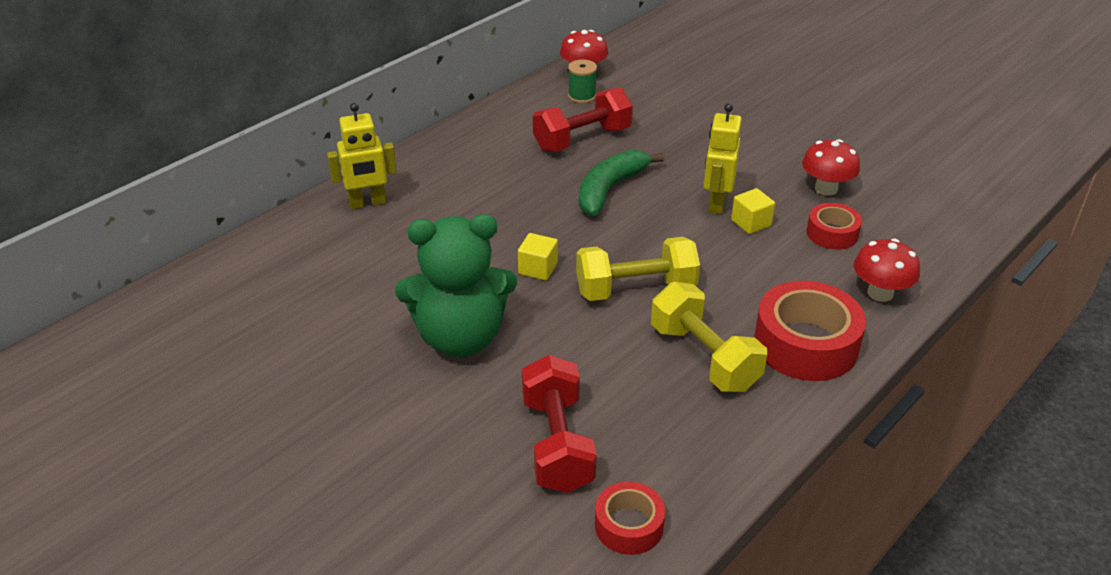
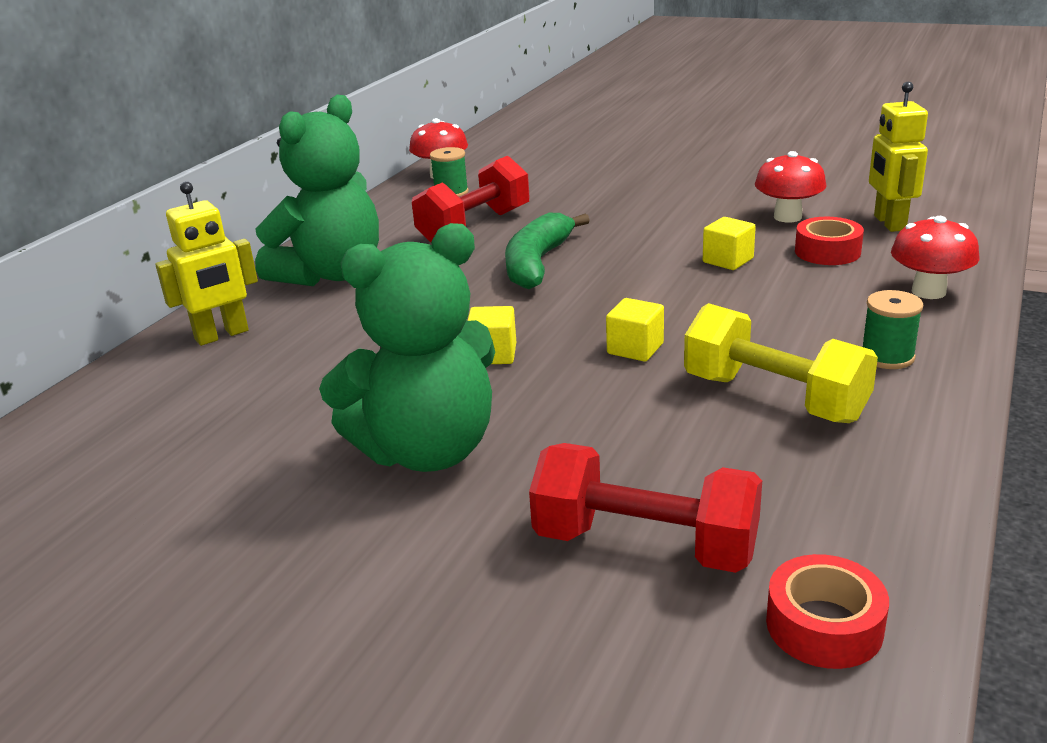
camera: 15 degrees left, 10 degrees down
red dumbbell [522,355,597,493] -> red dumbbell turned 45 degrees counterclockwise [529,443,762,573]
yellow dumbbell [576,237,700,301] -> yellow cube [606,298,664,362]
yellow robot [703,103,742,214] -> yellow robot moved to [869,82,928,232]
red tape [754,281,866,381] -> green spool [863,290,923,369]
none -> green teddy bear [255,95,379,286]

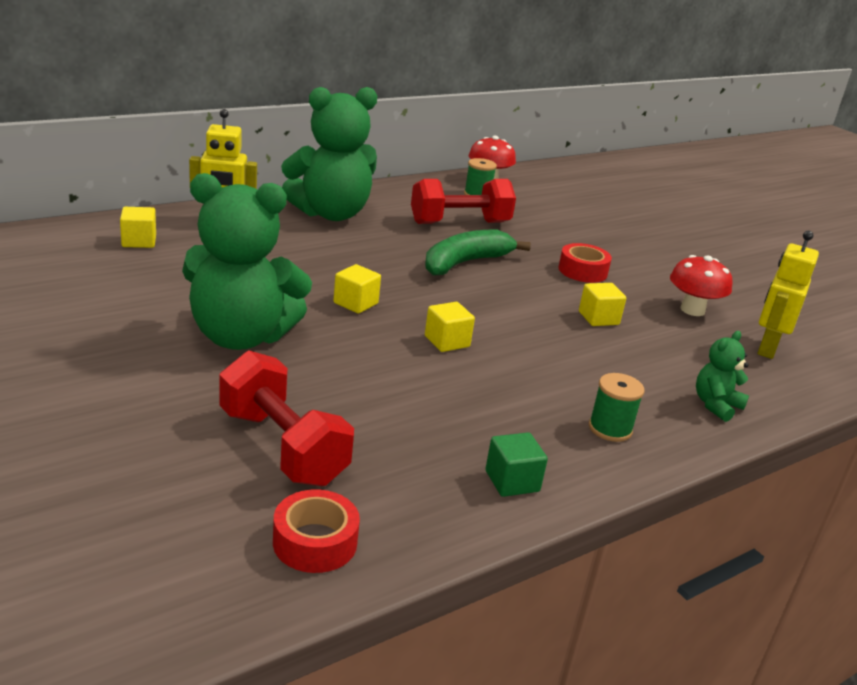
camera: 25 degrees right, 0 degrees up
yellow dumbbell [684,303,878,423] -> none
red tape [795,217,864,265] -> red tape moved to [558,243,612,283]
red mushroom [891,216,980,299] -> green teddy bear [696,331,749,422]
none -> yellow cube [120,207,156,248]
none -> green cube [485,432,548,497]

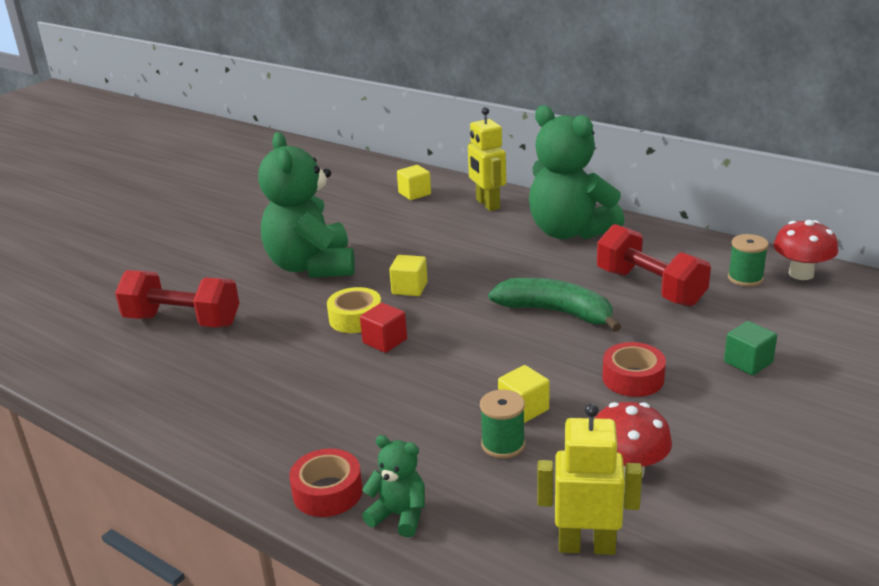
camera: 75 degrees right, 0 degrees up
red dumbbell [219,350,354,486] -> red dumbbell turned 75 degrees clockwise [115,270,239,327]
red tape [273,489,360,573] -> red tape moved to [289,449,362,517]
yellow cube [425,302,475,352] -> red cube [360,303,407,353]
green cube [485,432,548,497] -> green cube moved to [724,321,777,375]
green spool [589,373,644,442] -> green spool moved to [480,390,525,458]
none -> yellow tape [327,287,381,333]

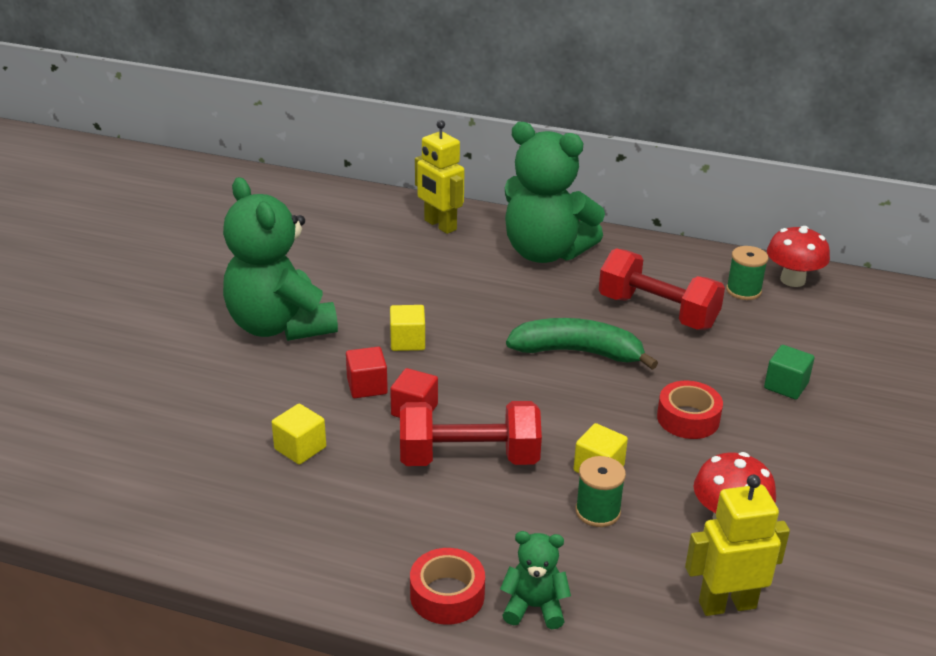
camera: 20 degrees left, 5 degrees up
red dumbbell [115,270,239,327] -> red dumbbell moved to [400,401,542,466]
yellow tape [327,287,381,333] -> red cube [346,347,388,398]
yellow cube [397,165,431,200] -> yellow cube moved to [272,404,326,465]

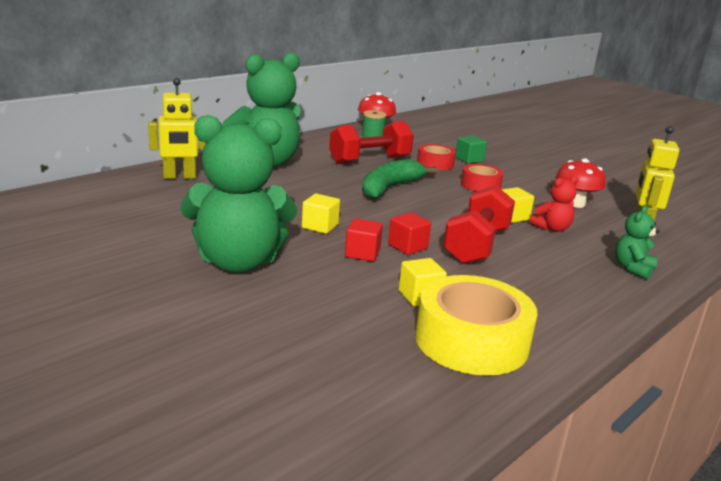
camera: 65 degrees left, 10 degrees down
red tape [410,548,485,625] -> red tape moved to [417,144,456,170]
green spool [575,456,626,527] -> red teddy bear [530,176,578,232]
none -> yellow tape [415,275,537,376]

